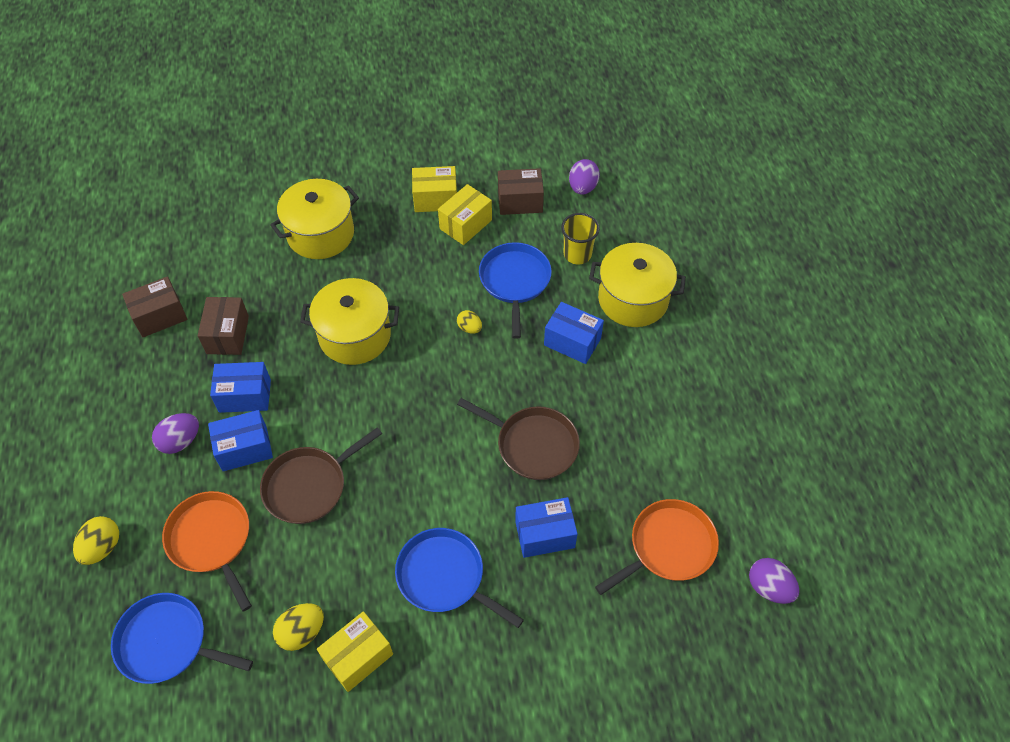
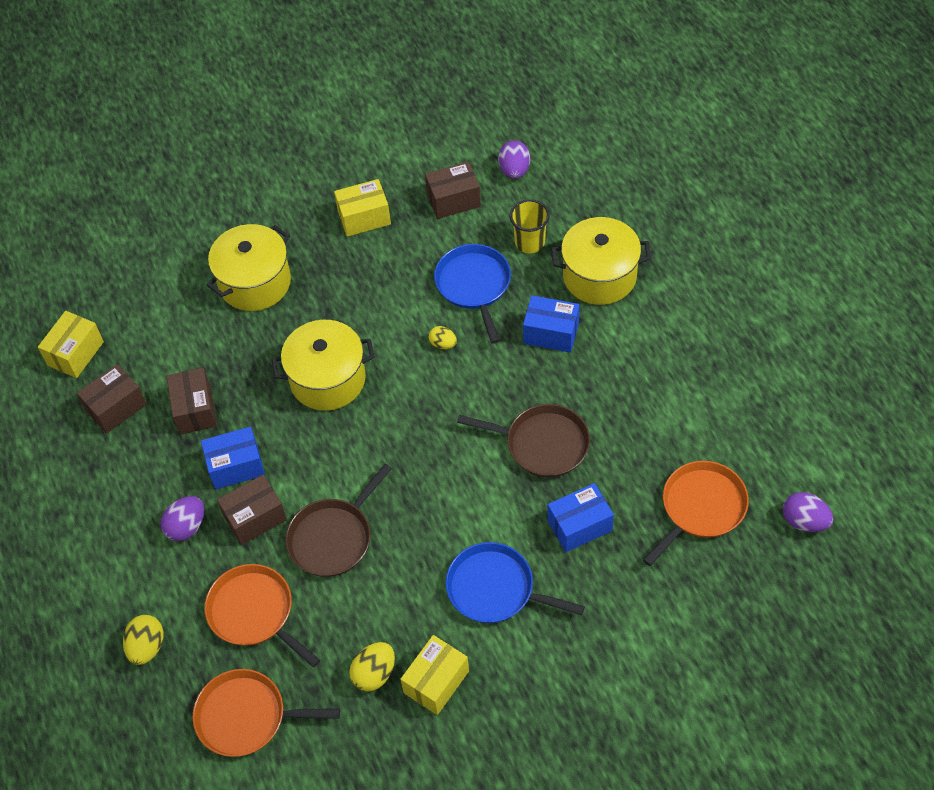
camera: 10 degrees left, 0 degrees up
blue pan [111,593,253,684] -> orange pan [192,669,340,757]
blue box [208,410,273,471] -> brown box [217,475,287,545]
yellow box [438,184,492,245] -> yellow box moved to [38,311,104,378]

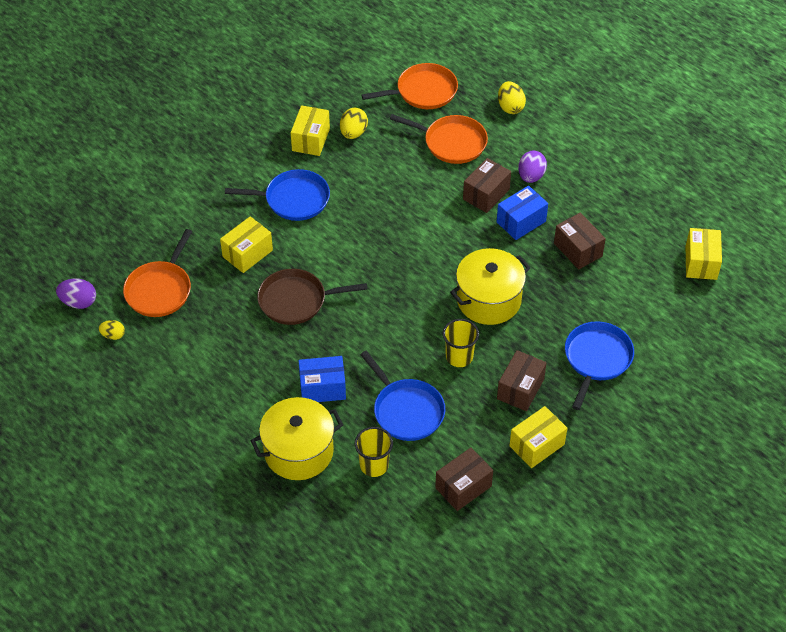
camera: 155 degrees right, 5 degrees down
brown box [77,364,147,434] -> brown box moved to [497,350,547,411]
yellow pot [207,224,291,311] -> blue pan [565,321,634,410]
brown pan [285,464,392,577] -> none
yellow egg [429,326,457,349] -> yellow egg moved to [99,320,125,340]
purple egg [498,141,530,179] -> none
blue box [548,483,614,552] -> yellow box [220,216,273,273]
none -> yellow cup [442,319,479,367]

